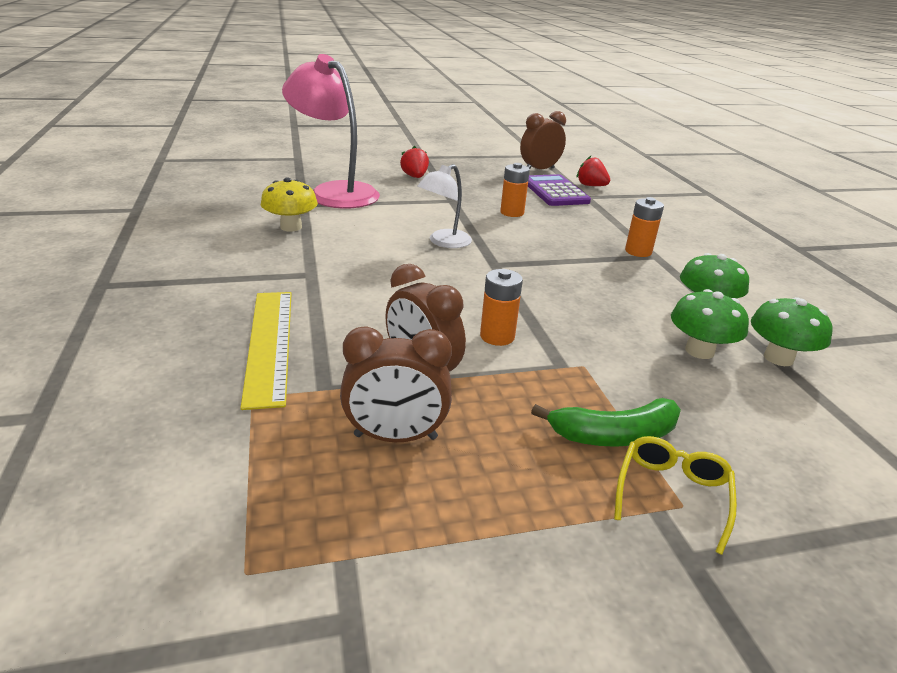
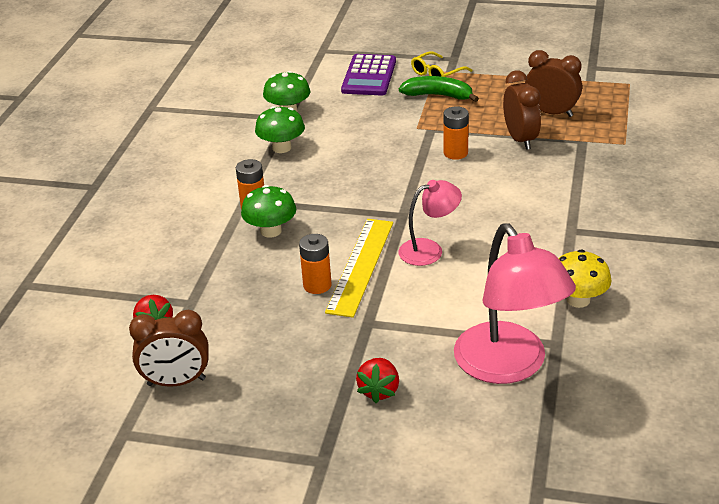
camera: 150 degrees left, 5 degrees up
yellow ruler [240,292,292,410] -> yellow ruler moved to [325,219,393,318]
white lamp [417,164,472,248] -> pink lamp [398,180,462,266]
purple calculator [528,174,591,206] -> purple calculator moved to [341,54,396,96]
green mushroom [671,289,749,359] -> green mushroom moved to [241,185,296,238]

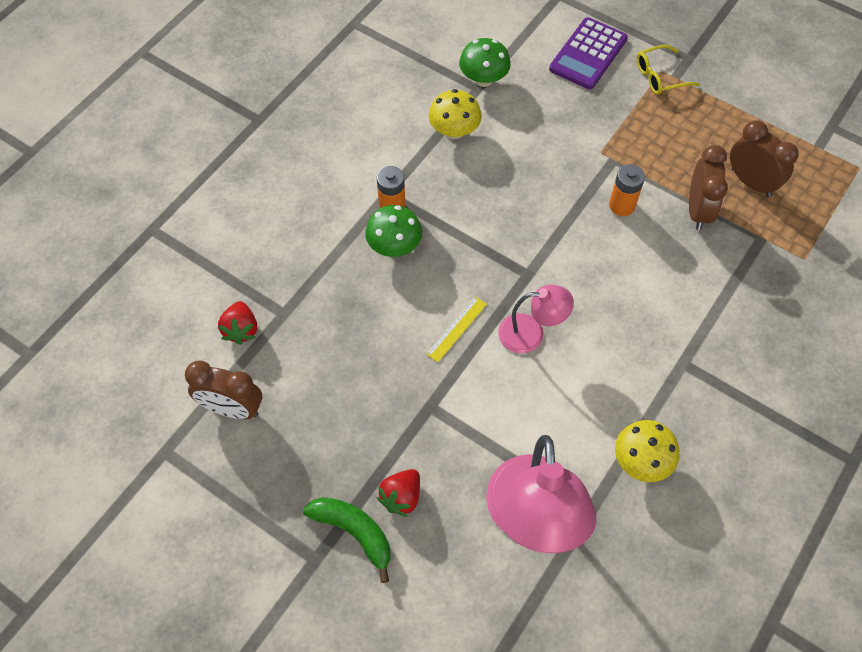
camera: 20 degrees right, 25 degrees up
green mushroom [255,106,305,153] -> yellow mushroom [428,89,482,139]
orange battery [299,234,331,294] -> none
yellow ruler [325,219,393,318] -> yellow ruler [426,297,487,362], size x0.52
green banana [399,76,479,102] -> green banana moved to [303,497,391,583]

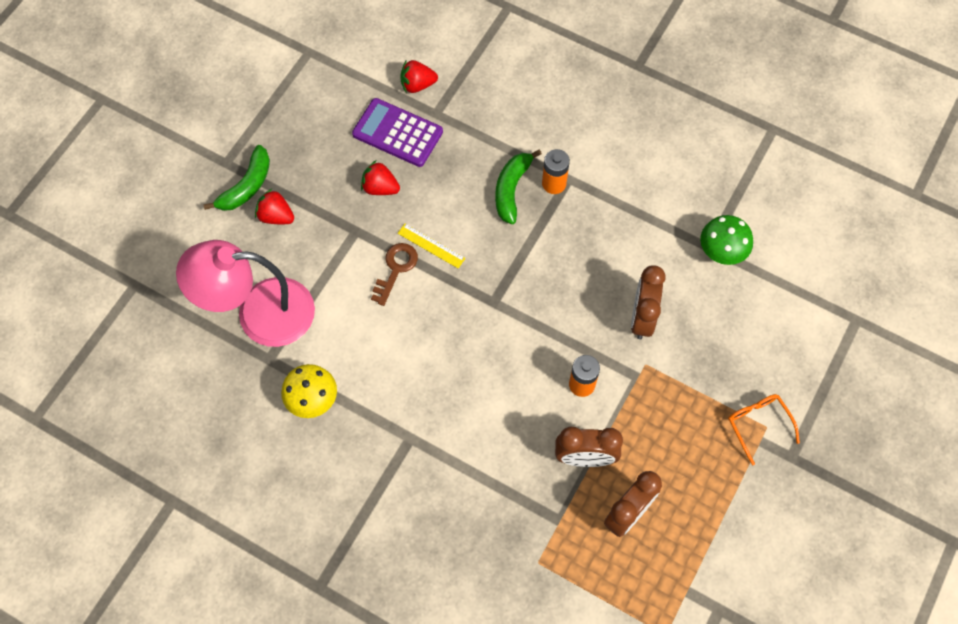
camera: 85 degrees right, 5 degrees up
brown clock [185,360,262,419] -> brown clock moved to [631,265,666,339]
green mushroom [365,205,422,257] -> green banana [495,149,542,224]
yellow mushroom [428,89,482,139] -> none
pink lamp [498,285,574,354] -> none
purple calculator [549,17,628,89] -> purple calculator moved to [352,98,443,167]
yellow glasses [637,45,700,95] -> orange glasses [728,394,800,465]
none -> red strawberry [361,161,400,195]
none -> brown key [371,243,418,306]

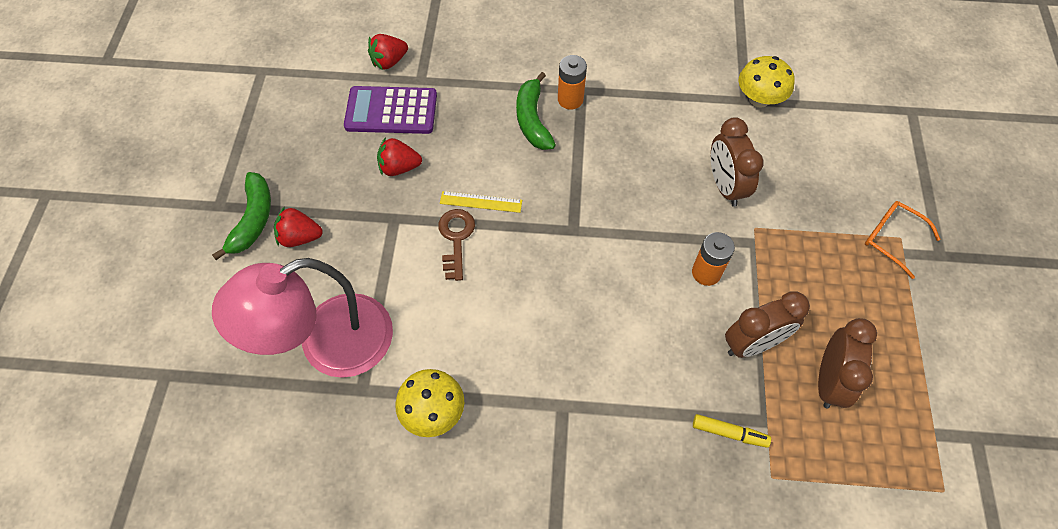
camera: 25 degrees left, 5 degrees down
green mushroom [700,215,753,265] -> yellow mushroom [739,56,795,108]
none -> yellow marker [693,414,771,448]

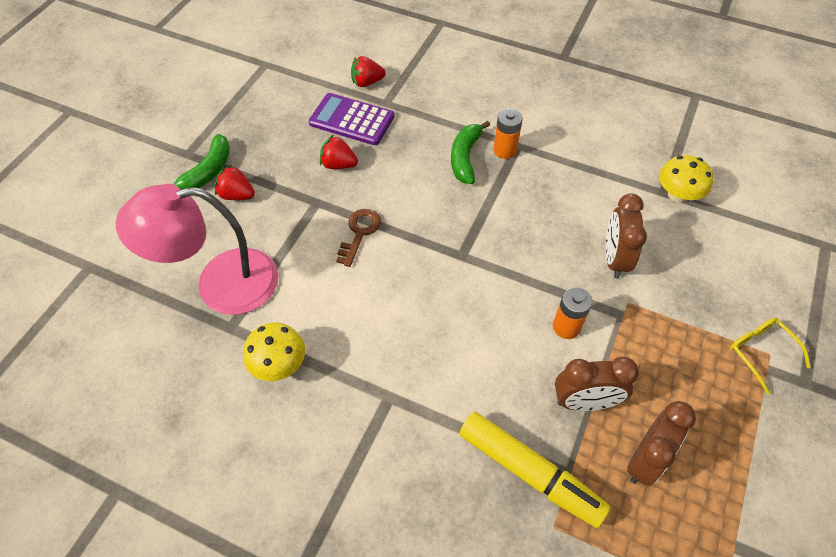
camera: 20 degrees right, 5 degrees down
yellow ruler [440,191,522,213] -> none
yellow marker [693,414,771,448] -> yellow marker [459,412,610,528], size x2.15
orange glasses [865,201,940,279] -> yellow glasses [730,318,811,395]

